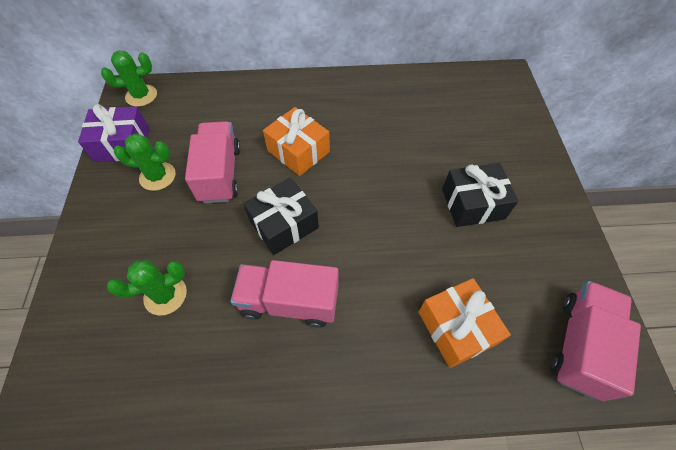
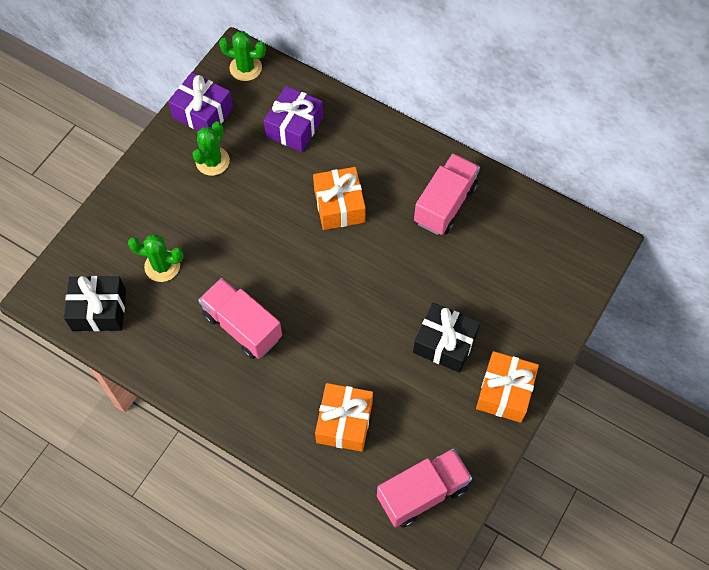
camera: 35 degrees right, 5 degrees up
green cactus [114,133,176,191] -> green cactus turned 75 degrees clockwise [193,121,230,176]
pink truck [185,121,241,203] -> pink truck moved to [414,154,480,235]
black gift [243,178,319,255] -> black gift moved to [64,276,126,331]
none -> purple gift [264,86,323,152]
none -> orange gift [476,351,539,423]

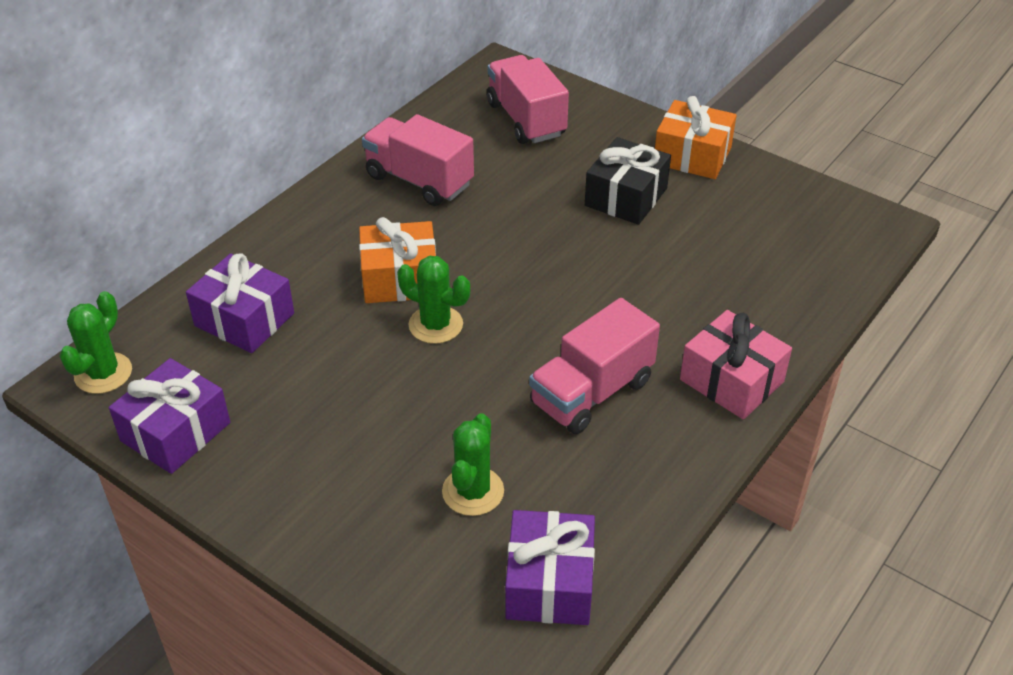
camera: 85 degrees left, 20 degrees down
black gift [64,276,126,331] -> purple gift [505,510,595,625]
green cactus [193,121,230,176] -> green cactus moved to [397,256,470,344]
orange gift [315,383,373,452] -> none
pink truck [377,448,472,528] -> pink truck moved to [487,55,569,144]
none -> pink gift [680,310,792,419]

